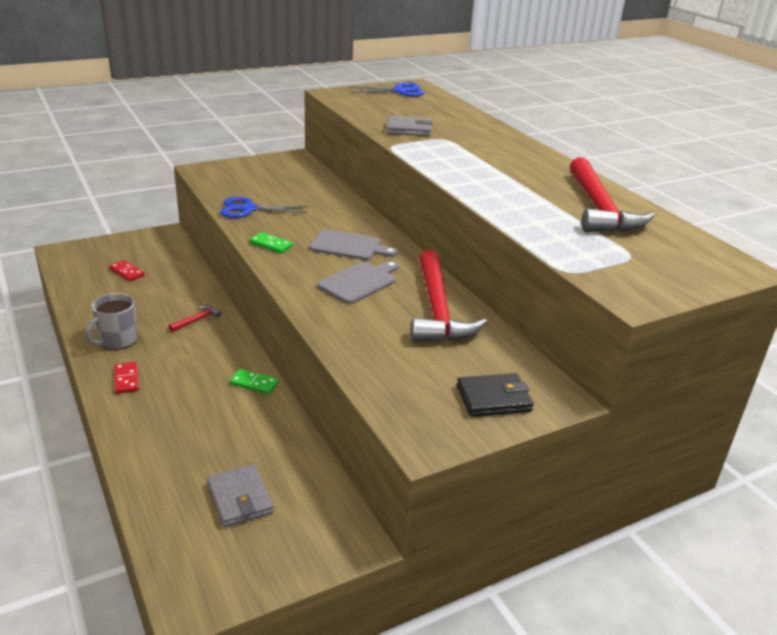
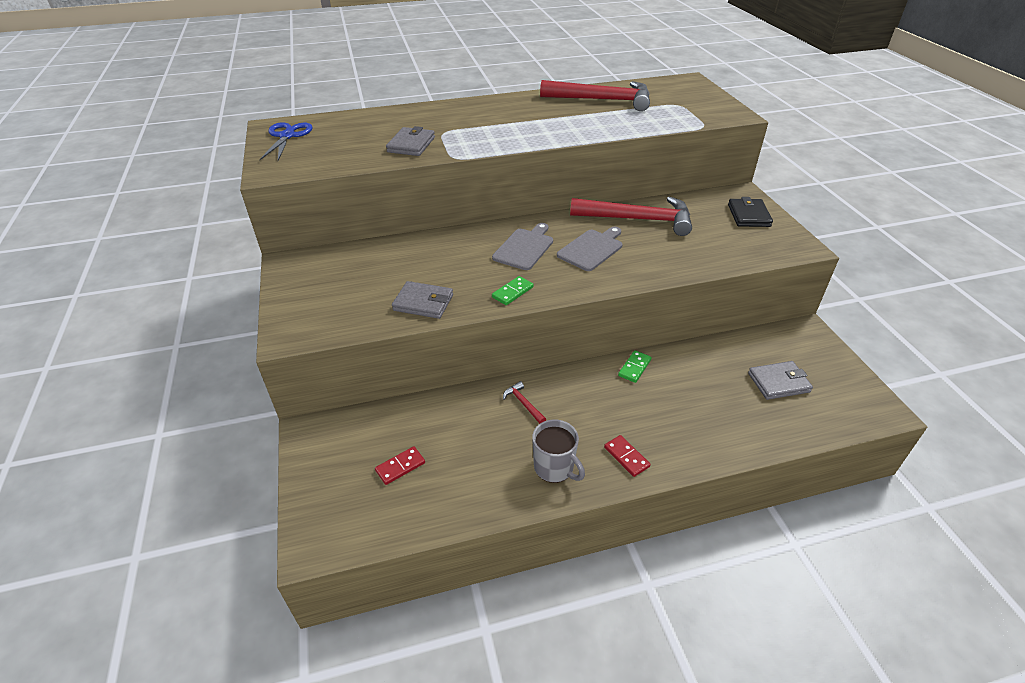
camera: 75 degrees left, 10 degrees up
red domino [114,362,139,394] -> red domino turned 60 degrees clockwise [604,435,650,477]
blue scissors [220,197,308,218] -> grey wallet [392,281,453,319]
grey cutting board [318,261,399,304] -> grey cutting board turned 75 degrees clockwise [557,227,623,271]

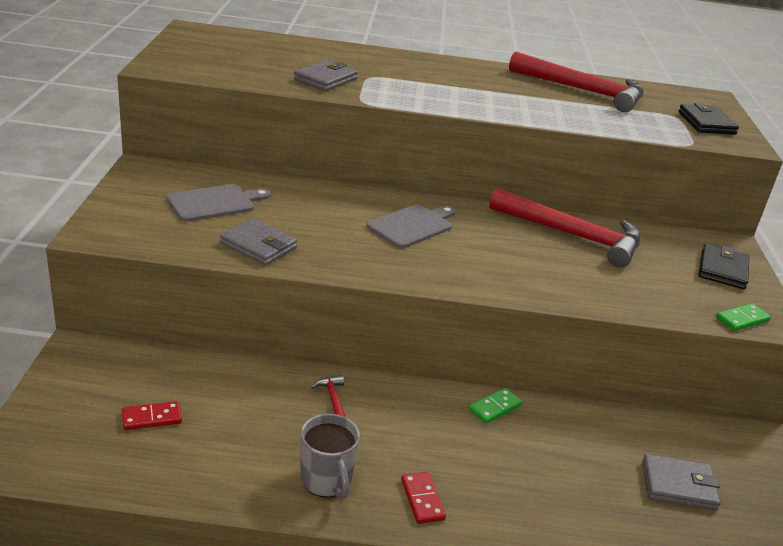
camera: 15 degrees right, 10 degrees down
blue scissors [260,122,313,161] -> none
green domino [492,276,533,305] -> green domino moved to [716,303,771,331]
grey cutting board [557,227,623,271] -> grey cutting board moved to [167,184,270,222]
none -> black wallet [679,103,739,135]

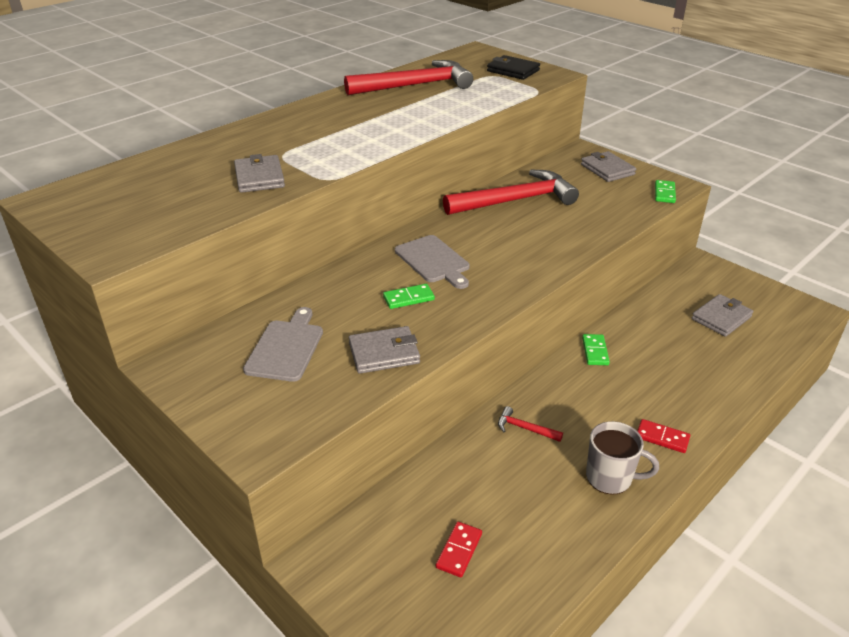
camera: 45 degrees left, 5 degrees up
grey cutting board [367,205,455,248] -> grey cutting board turned 150 degrees clockwise [395,235,470,289]
black wallet [698,244,749,289] -> grey wallet [581,151,636,182]
none -> green domino [383,284,435,309]

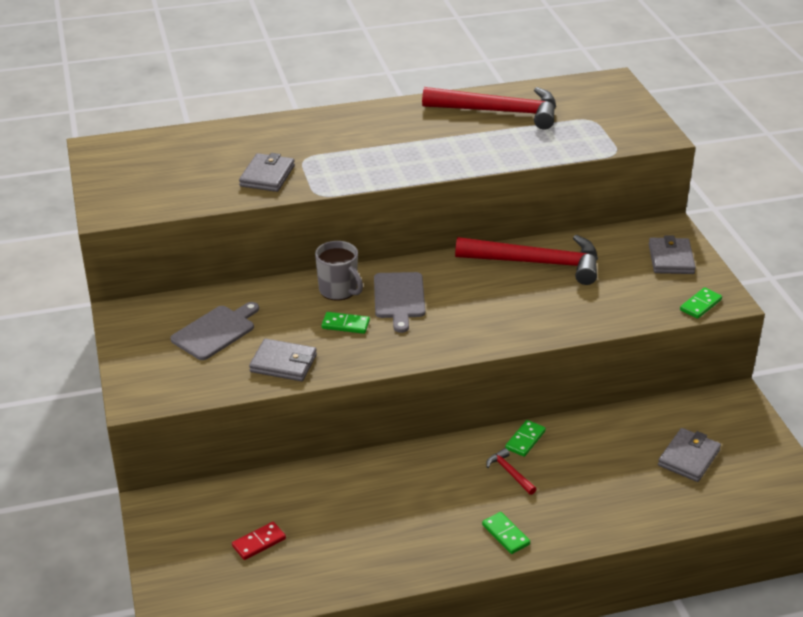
camera: 30 degrees right, 0 degrees up
black wallet [487,55,540,80] -> none
red hammer [498,406,563,442] -> red hammer moved to [486,448,536,495]
grey mug [586,421,659,495] -> grey mug moved to [315,241,363,301]
red domino [637,419,690,453] -> green domino [482,512,530,554]
grey wallet [692,294,753,337] -> grey wallet turned 45 degrees counterclockwise [658,428,721,482]

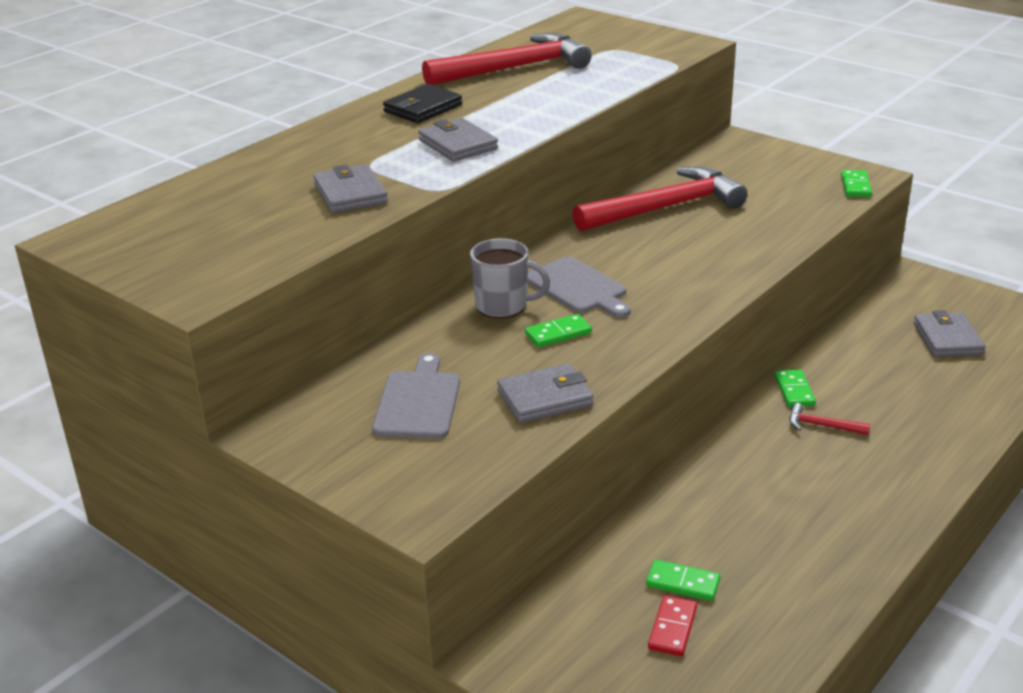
camera: 35 degrees left, 5 degrees down
green domino [482,512,530,554] -> green domino moved to [646,560,721,601]
grey wallet [649,235,696,274] -> grey wallet moved to [418,118,498,162]
none -> black wallet [383,84,462,123]

